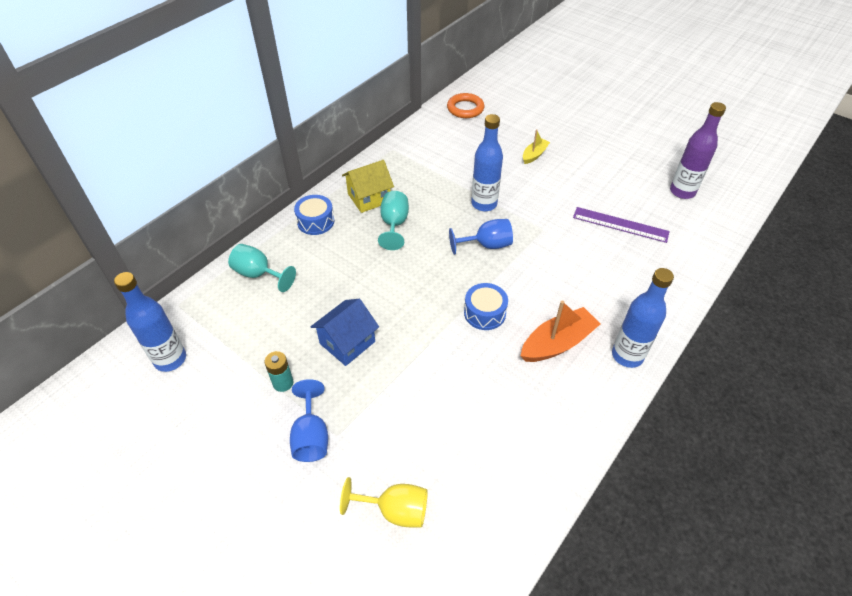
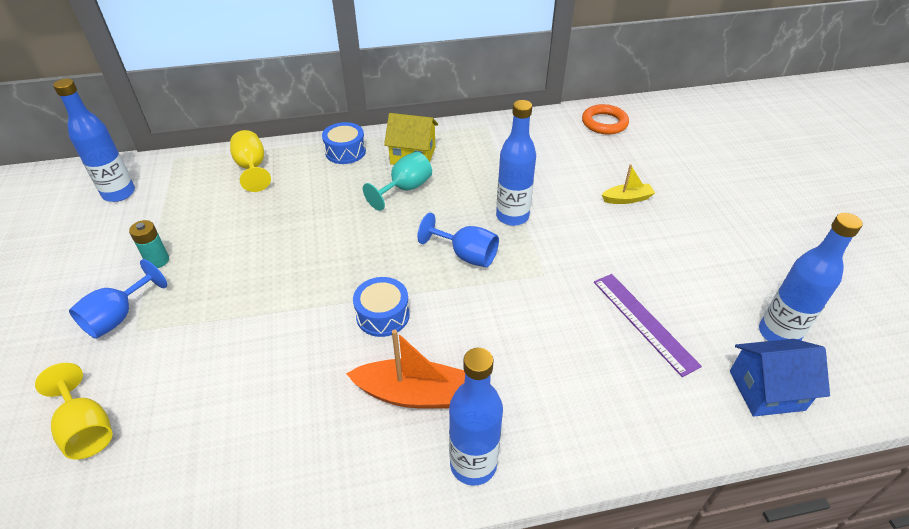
camera: 40 degrees right, 5 degrees down
turquoise goblet [228,244,296,292] -> yellow goblet [230,130,271,192]
blue house [311,299,379,366] -> blue house moved to [730,339,830,416]
purple bottle [670,102,726,199] -> blue bottle [759,213,863,341]

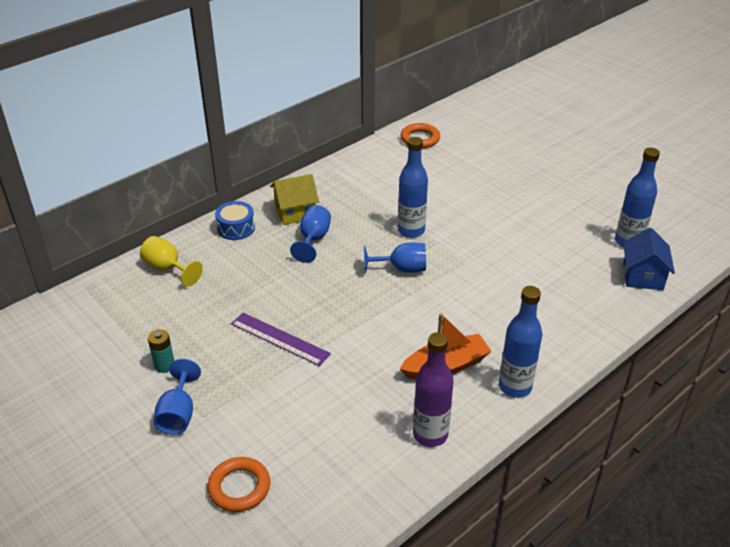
camera: 30 degrees left, 5 degrees down
yellow goblet [35,363,113,459] -> orange ring [207,457,270,512]
blue bottle [53,78,135,202] -> none
blue drum [353,277,410,337] -> none
turquoise goblet [363,151,432,211] -> blue goblet [290,205,331,263]
purple ruler [594,274,702,377] -> purple ruler moved to [231,313,331,366]
yellow boat [602,164,655,204] -> none
blue house [730,339,830,416] -> blue house turned 45 degrees counterclockwise [623,228,675,290]
none -> purple bottle [413,332,454,447]

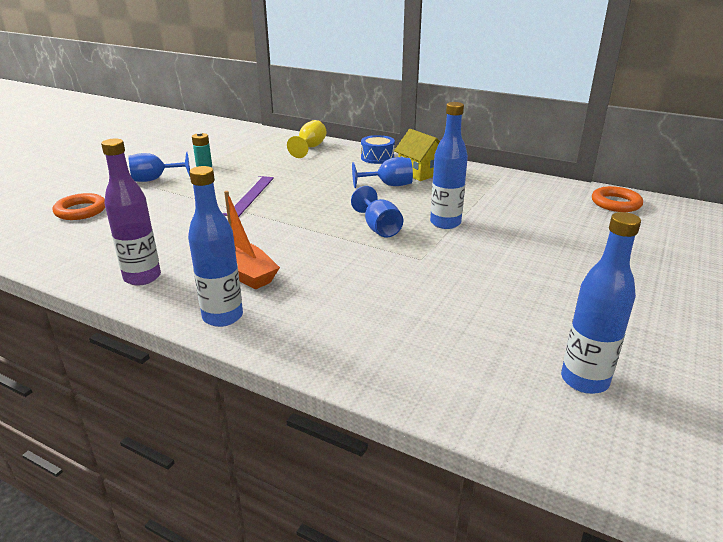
camera: 70 degrees right, 10 degrees down
blue house [623,228,675,290] -> none

